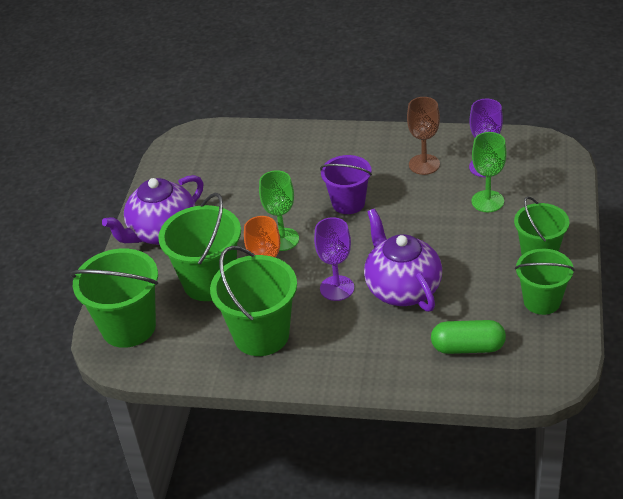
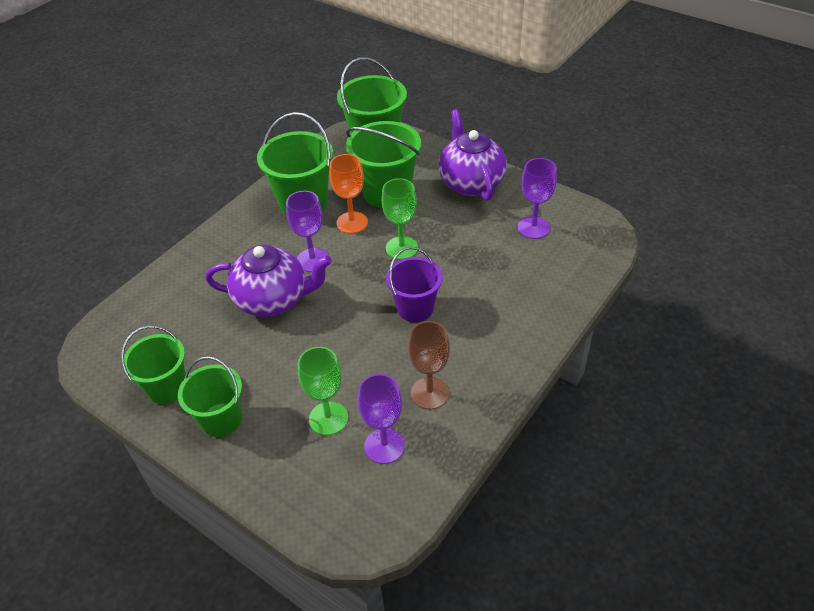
camera: 115 degrees right, 5 degrees up
green capsule [431,320,506,354] -> none
none -> purple goblet [518,158,557,239]

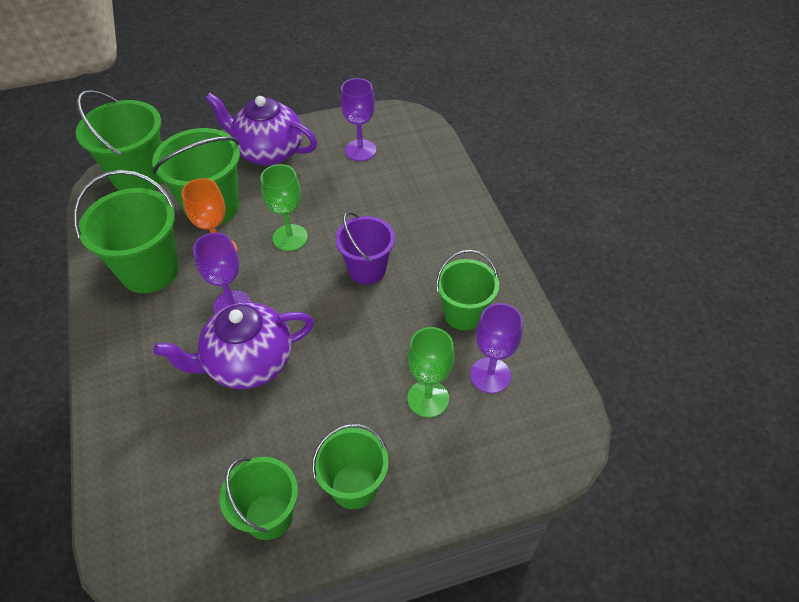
camera: 55 degrees left, 5 degrees up
purple teapot [205,245,332,317] -> purple teapot turned 150 degrees counterclockwise [154,302,314,389]
brown goblet [408,321,450,409] -> green bucket [436,250,499,330]

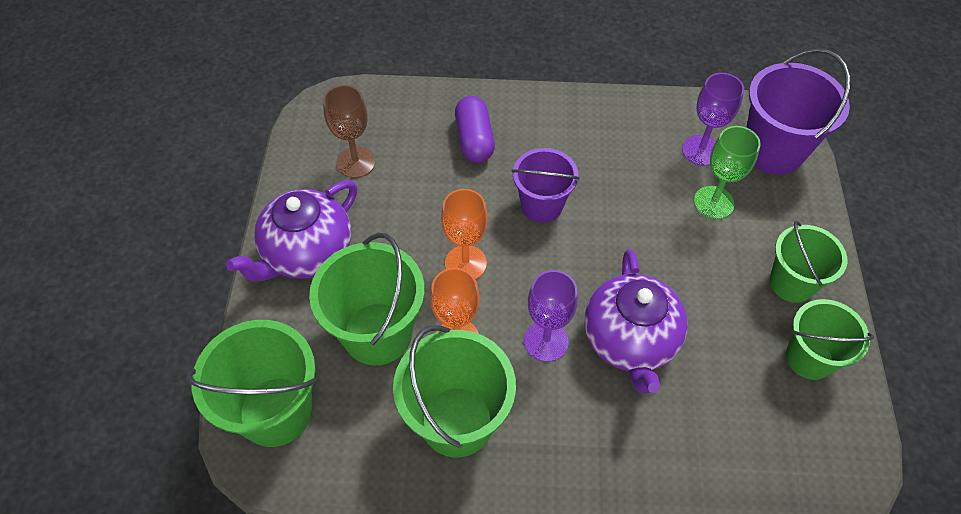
camera: 70 degrees left, 5 degrees up
green goblet [261,164,308,251] -> orange goblet [441,189,488,279]
purple goblet [340,78,376,161] -> brown goblet [323,85,375,178]
green bucket [436,250,499,330] -> none
none -> purple capsule [455,96,495,163]
none -> purple bucket [746,49,850,175]

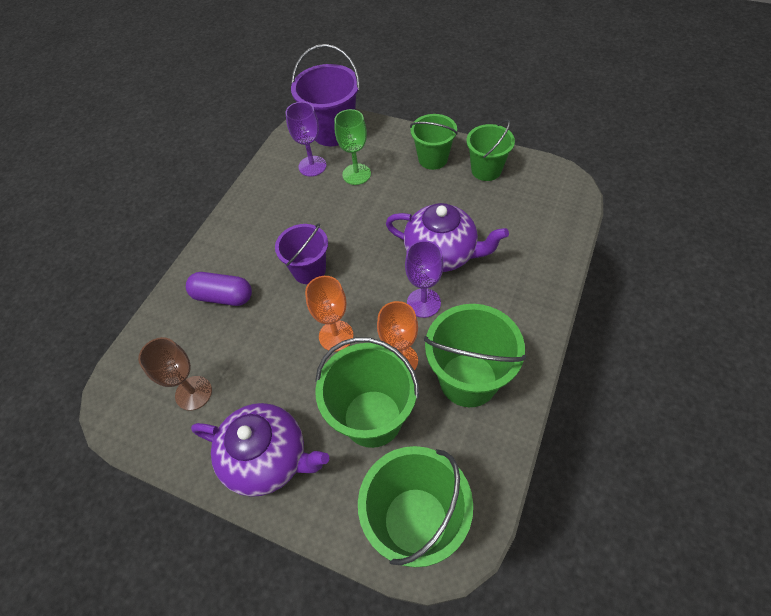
camera: 65 degrees left, 0 degrees up
purple teapot [226,180,357,282] -> purple teapot turned 45 degrees counterclockwise [191,403,329,497]

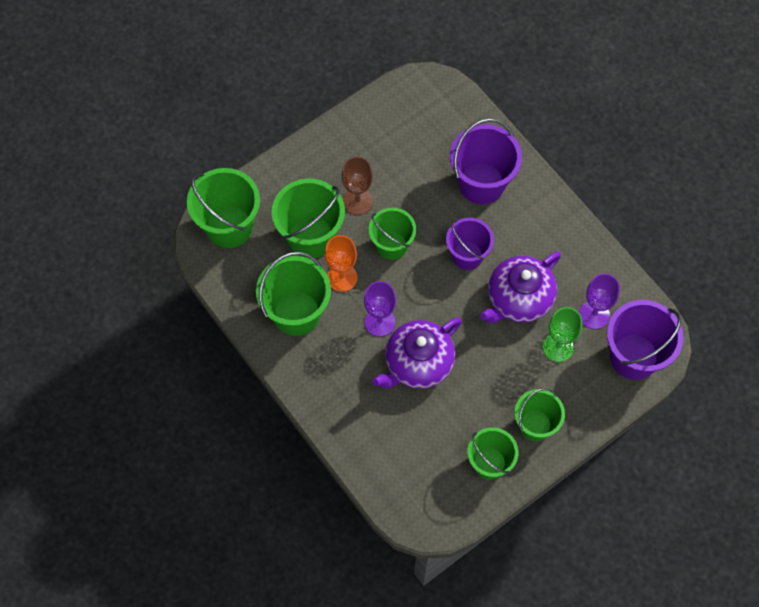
camera: 115 degrees right, 10 degrees up
brown goblet [138,337,212,411] -> brown goblet moved to [342,157,373,215]
purple capsule [186,272,252,306] -> purple bucket [450,118,522,204]
purple teapot [191,403,329,497] -> purple teapot moved to [480,251,561,324]
orange goblet [305,276,354,352] -> green bucket [368,208,416,260]

